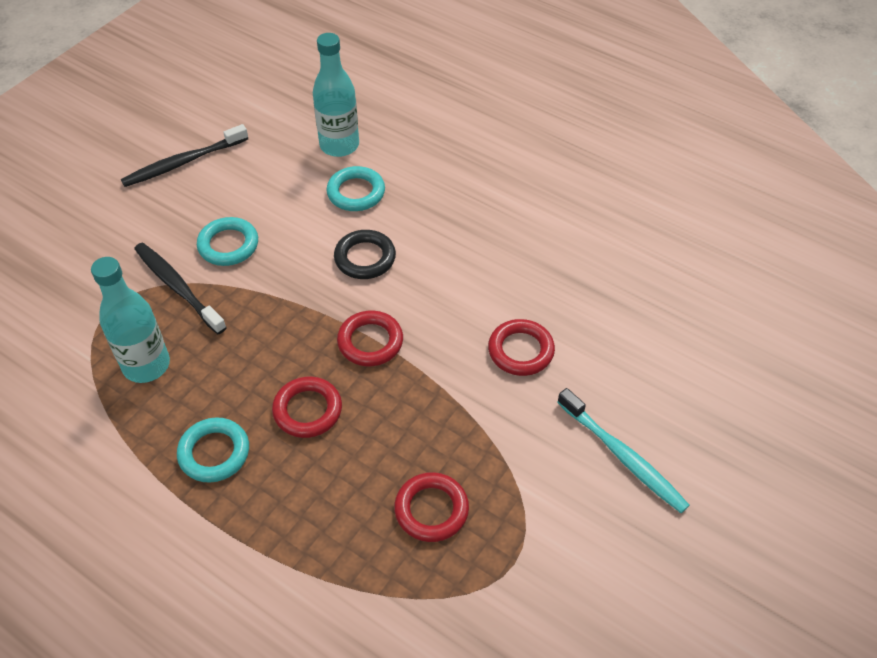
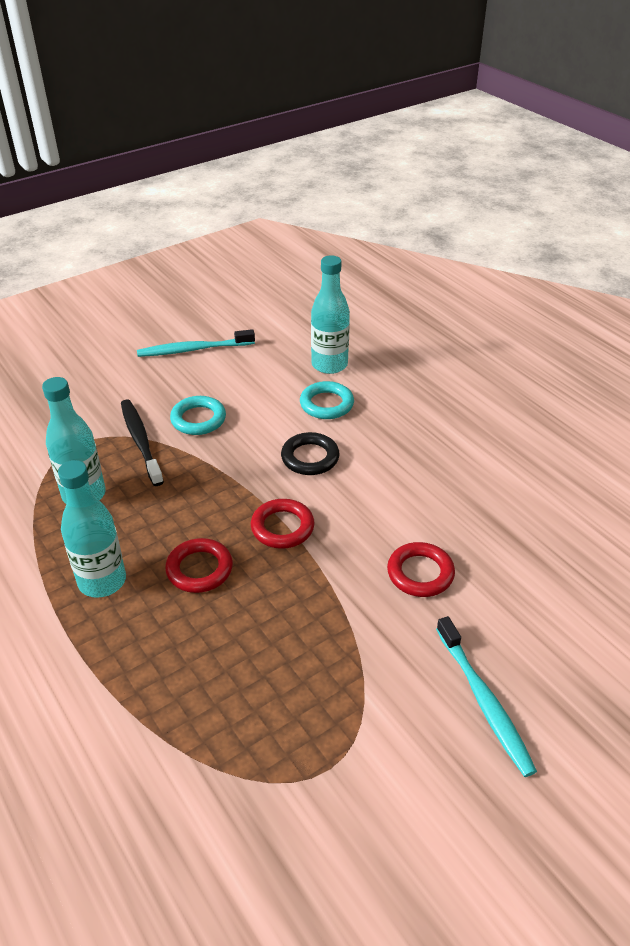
camera: 20 degrees right, 10 degrees down
black toothbrush [121,124,248,187] -> turquoise toothbrush [137,329,255,357]
turquoise ring [177,417,249,483] -> turquoise bottle [58,460,126,598]
red ring [394,472,469,542] -> none

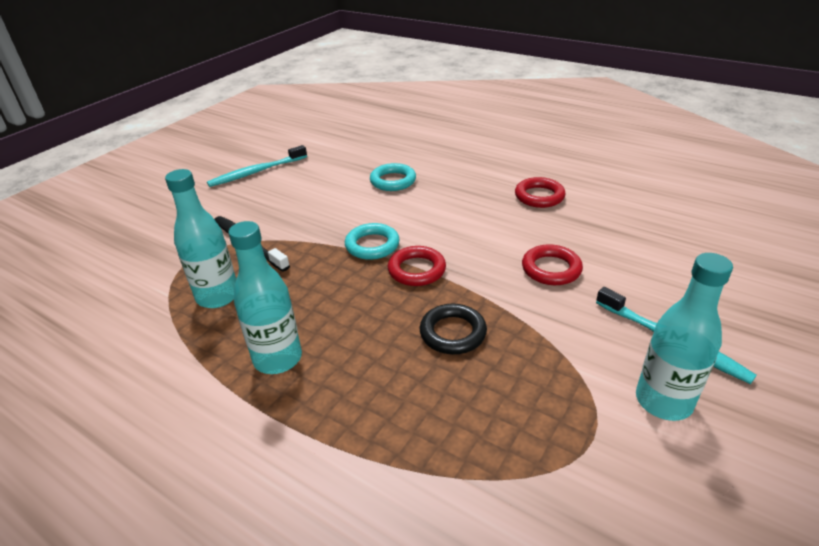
camera: 20 degrees left, 5 degrees down
red ring [165,538,233,593] -> red ring moved to [515,177,565,208]
turquoise ring [170,396,226,435] -> turquoise ring moved to [345,223,400,260]
black ring [281,432,340,475] -> black ring moved to [420,304,487,354]
turquoise bottle [311,255,350,374] -> turquoise bottle moved to [636,253,733,421]

